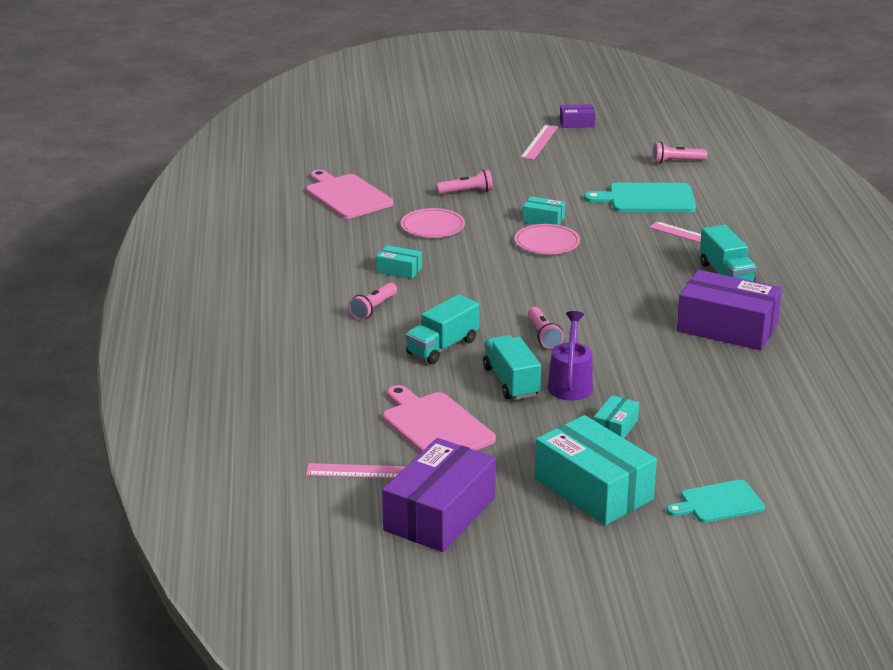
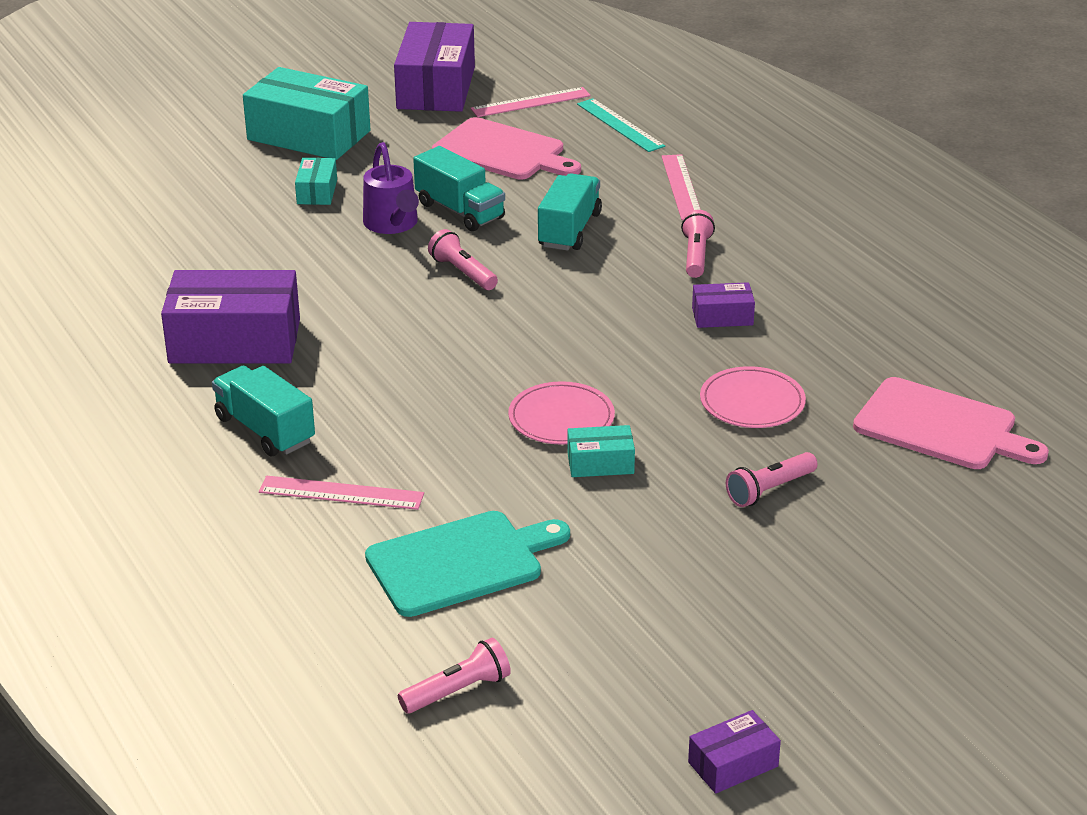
camera: 155 degrees right, 5 degrees up
turquoise box [376,245,422,279] -> purple box [692,282,755,328]
pink ruler [521,125,558,160] -> pink ruler moved to [661,154,701,220]
turquoise cutting board [667,480,765,523] -> none
none -> turquoise ruler [577,98,665,152]

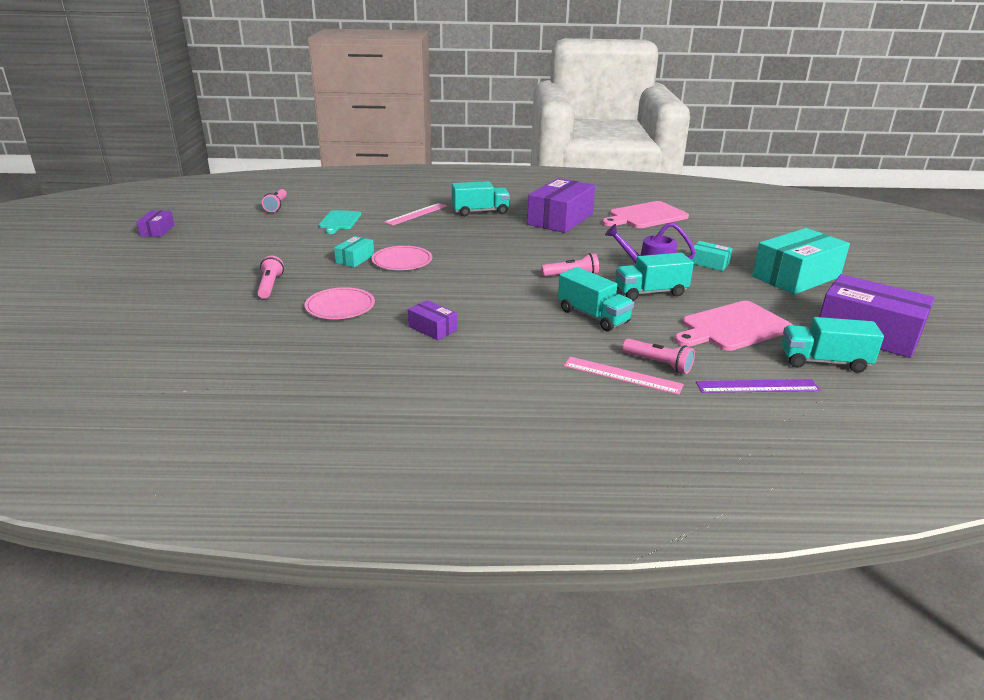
camera: 120 degrees right, 5 degrees down
turquoise cutting board [365,511,570,617] -> turquoise cutting board [319,210,361,234], size x0.65
pink ruler [470,87,591,117] -> turquoise truck [782,317,884,373]
turquoise ruler [577,98,665,152] -> purple ruler [696,379,820,393]
pink flashlight [681,210,715,278] -> pink flashlight moved to [622,339,695,374]
purple box [692,282,755,328] -> purple box turned 75 degrees counterclockwise [408,300,457,340]
pink cutting board [853,377,1049,469] -> pink cutting board moved to [602,201,689,228]

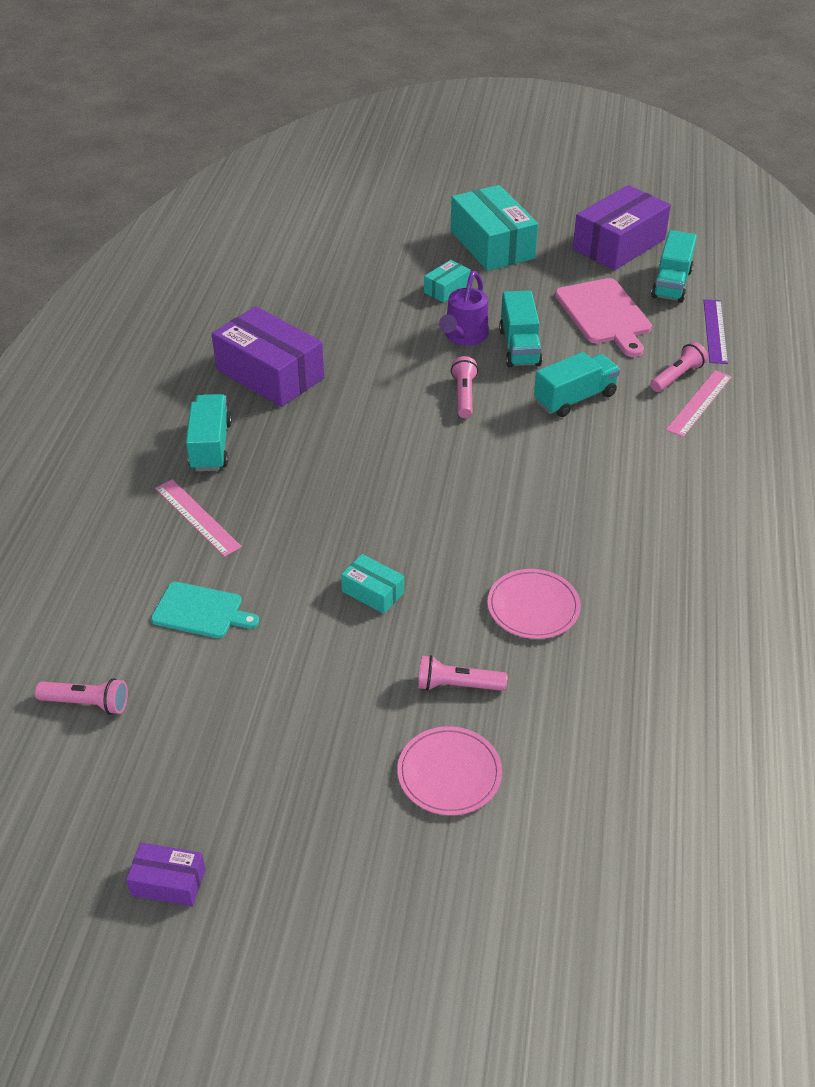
camera: 80 degrees left, 15 degrees up
pink plate [371,246,432,270] -> pink plate moved to [397,726,502,815]
purple box [408,300,457,340] -> none
pink cutting board [602,201,689,228] -> none

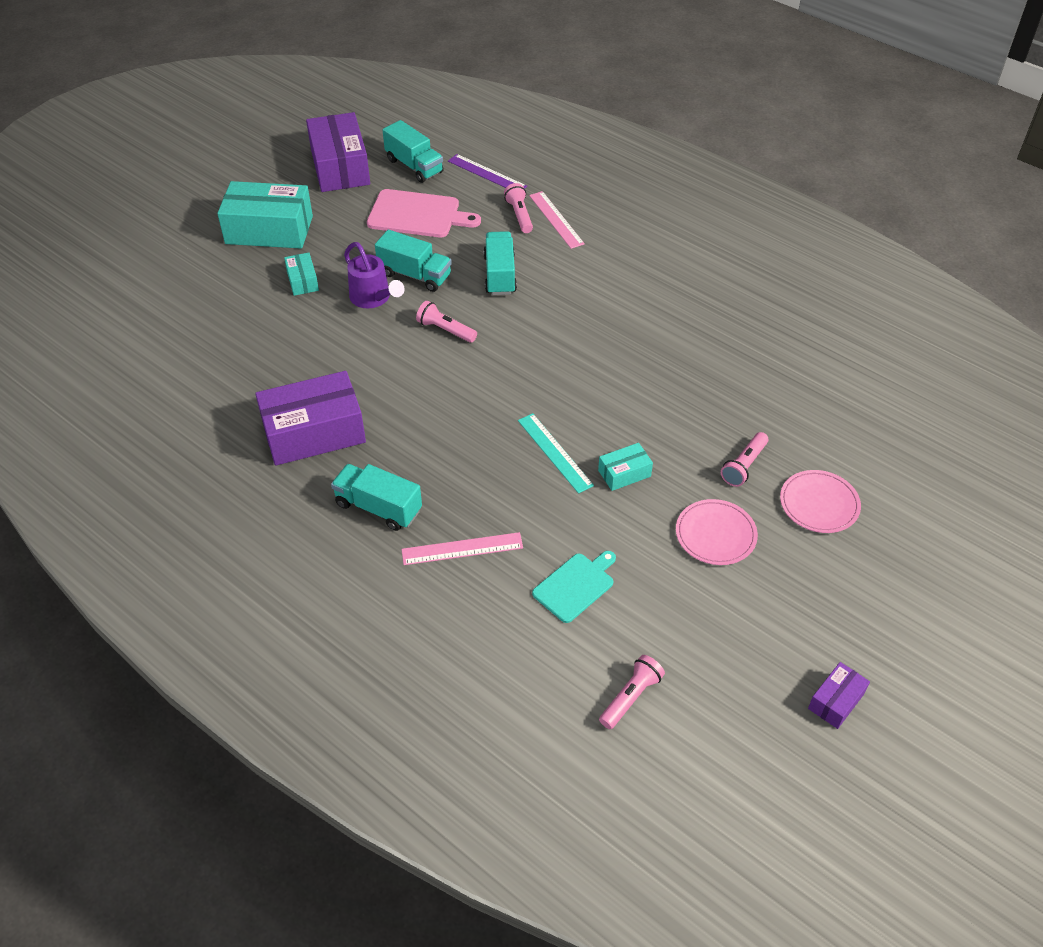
camera: 60 degrees left, 5 degrees up
pink plate [488,569,581,639] -> pink plate moved to [676,499,758,565]
none -> turquoise ruler [518,413,594,494]

